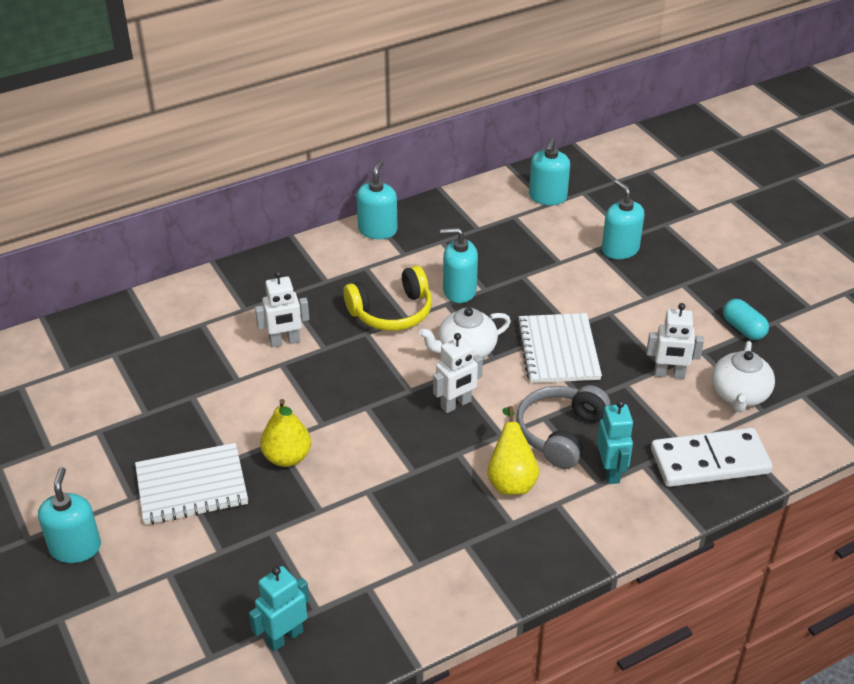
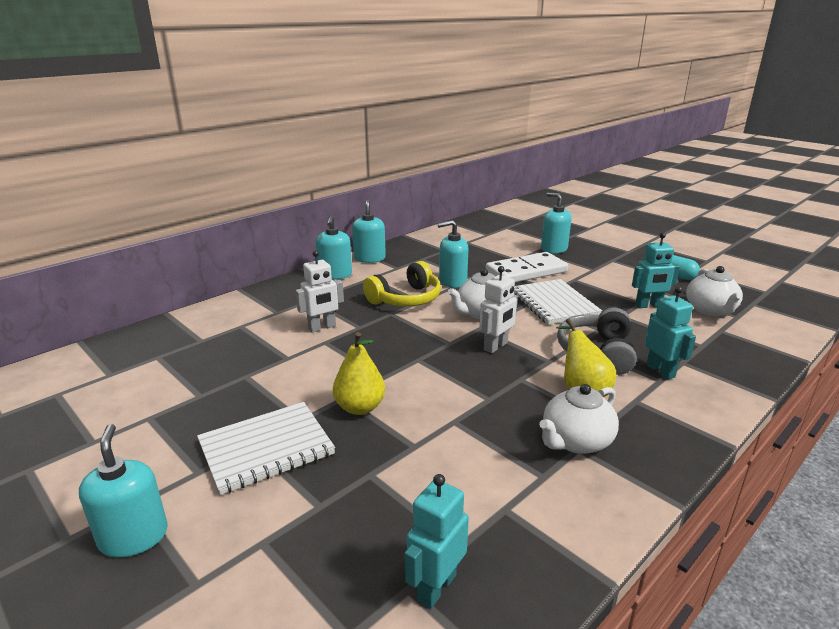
camera: 15 degrees left, 15 degrees down
turquoise soap dispenser [529,138,570,205] -> turquoise soap dispenser moved to [316,215,352,280]
white robot [646,303,704,379] -> turquoise robot [632,233,680,308]
white domino [651,428,773,487] -> white domino moved to [486,252,568,282]
none -> white teapot [539,384,619,454]

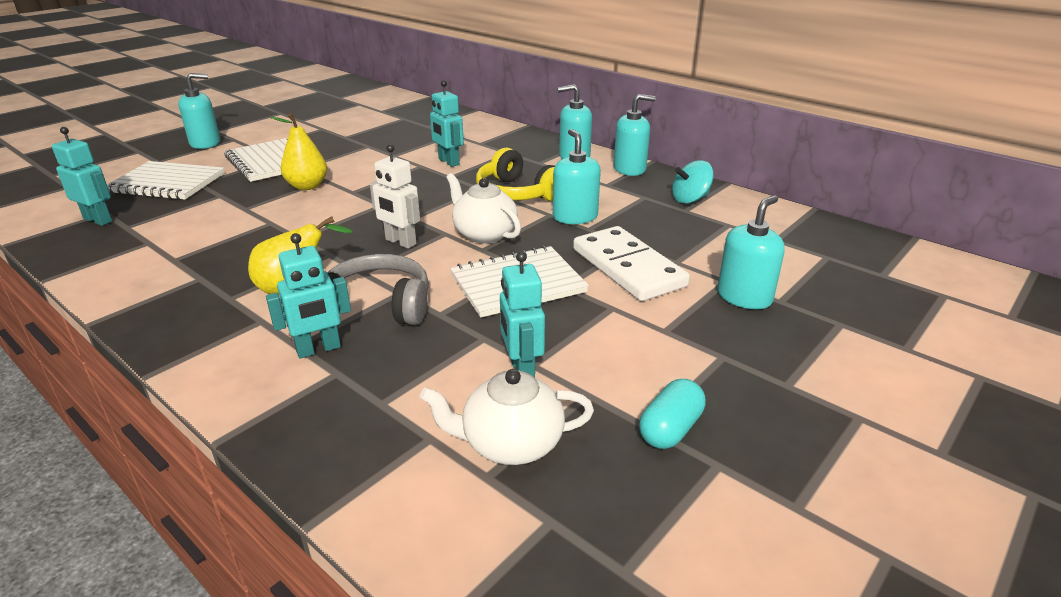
camera: 85 degrees right, 5 degrees up
white robot [296,250,344,333] -> turquoise robot [430,80,464,167]
white teapot [539,384,619,454] -> none
none -> white notebook [107,161,224,200]
none -> turquoise spinning top [672,160,714,204]

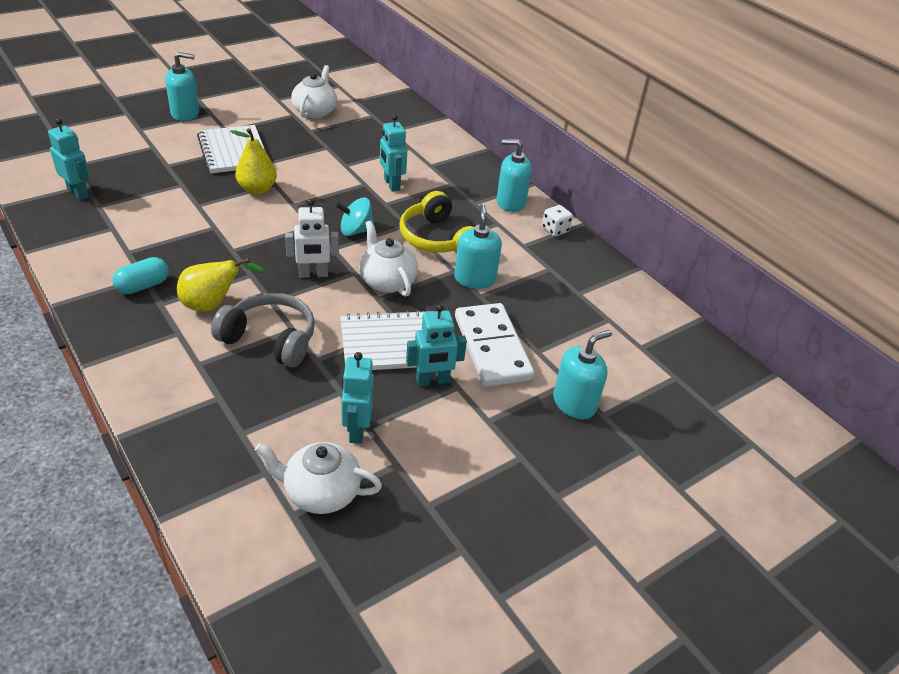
camera: 10 degrees right, 10 degrees up
white notebook [107,161,224,200] -> none
turquoise robot [266,233,351,358] -> turquoise robot moved to [406,304,467,386]
white robot [370,144,420,249] -> white robot turned 60 degrees counterclockwise [285,199,339,278]
turquoise soap dispenser [614,94,656,176] -> white dice [542,205,573,237]
turquoise capsule [639,379,706,449] -> turquoise capsule moved to [112,257,169,294]
turquoise spinning top [672,160,714,204] -> turquoise spinning top moved to [336,198,375,236]
none -> white teapot [291,65,337,119]

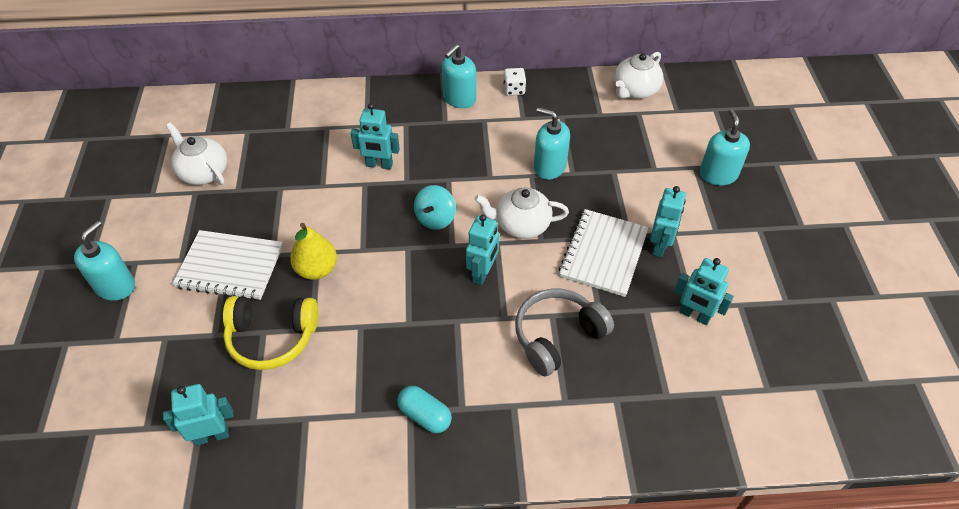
camera: 55 degrees left, 10 degrees up
turquoise capsule [112,257,169,294] -> turquoise capsule turned 45 degrees counterclockwise [397,386,452,433]
yellow pear [177,258,265,311] -> none
white teapot [255,442,382,514] -> white teapot moved to [614,52,663,99]
white robot [285,199,339,278] -> turquoise robot [466,214,499,285]
yellow headphones [399,191,475,253] -> yellow headphones moved to [223,296,318,370]
white domino [455,303,534,387] -> none

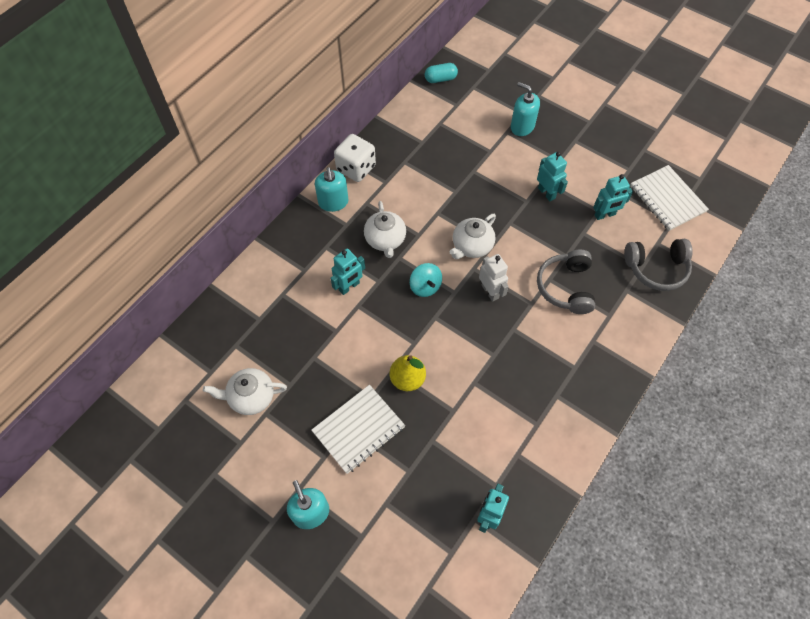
camera: 50 degrees left, 10 degrees up
yellow headphones [223,296,318,370] -> none
turquoise capsule [397,386,452,433] -> turquoise capsule moved to [425,63,458,83]
turquoise robot [466,214,499,285] -> white robot [479,254,509,302]
white dice [503,68,526,96] -> white dice [334,134,376,182], size x1.83
turquoise soap dispenser [534,107,570,180] -> none
white notebook [558,209,649,297] -> white notebook moved to [630,165,709,231]
white teapot [614,52,663,99] -> white teapot moved to [364,201,406,258]
none -> grey headphones [624,239,693,291]

